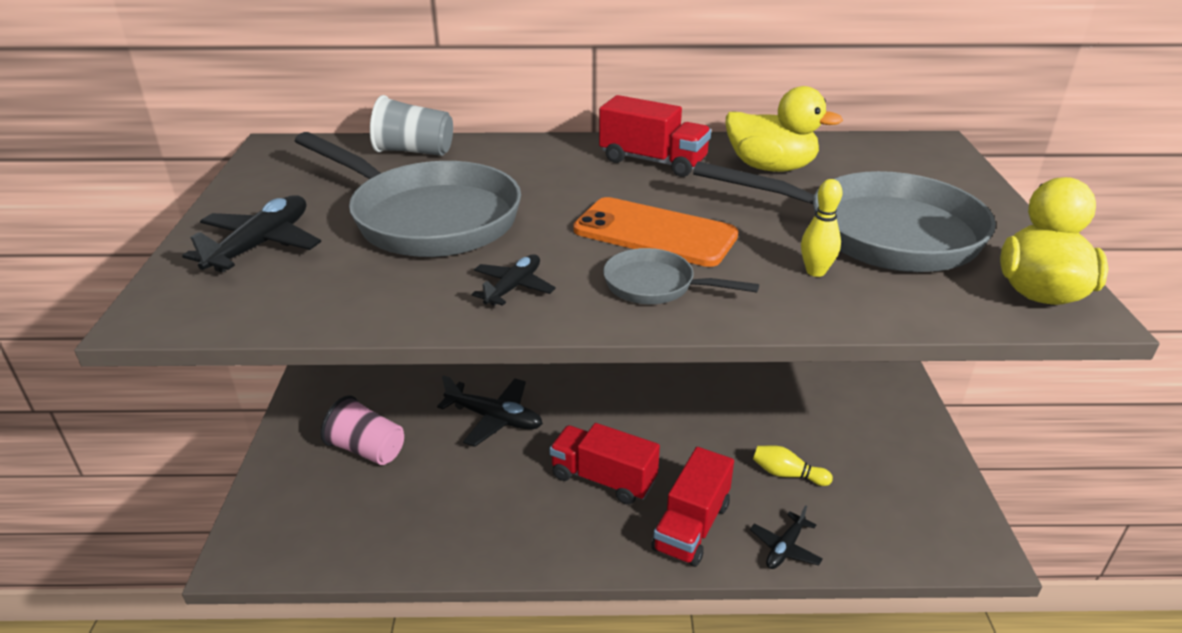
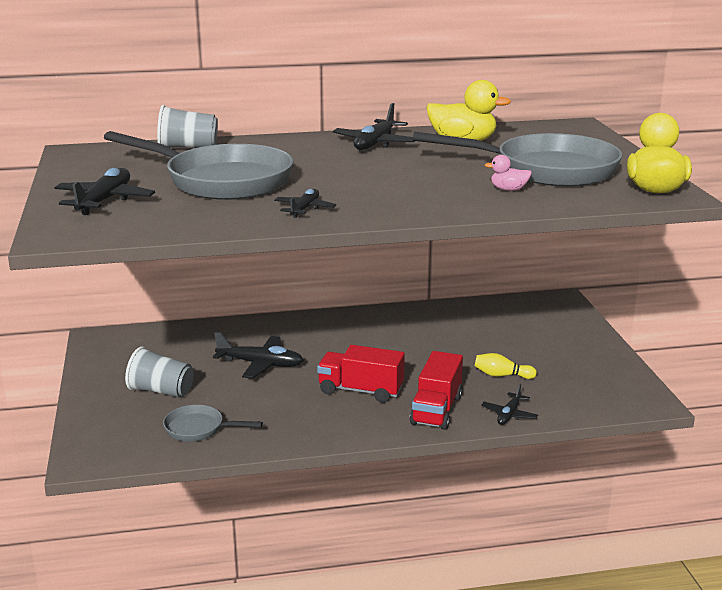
camera: 10 degrees left, 10 degrees down
pink cup [321,395,404,465] -> grey cup [125,346,194,398]
orange phone [573,197,738,267] -> none
red truck [599,95,711,177] -> black plane [333,103,415,150]
grey pan [603,248,759,304] -> grey pan moved to [163,405,263,442]
yellow bowling pin [801,179,842,277] -> pink duck [485,155,532,191]

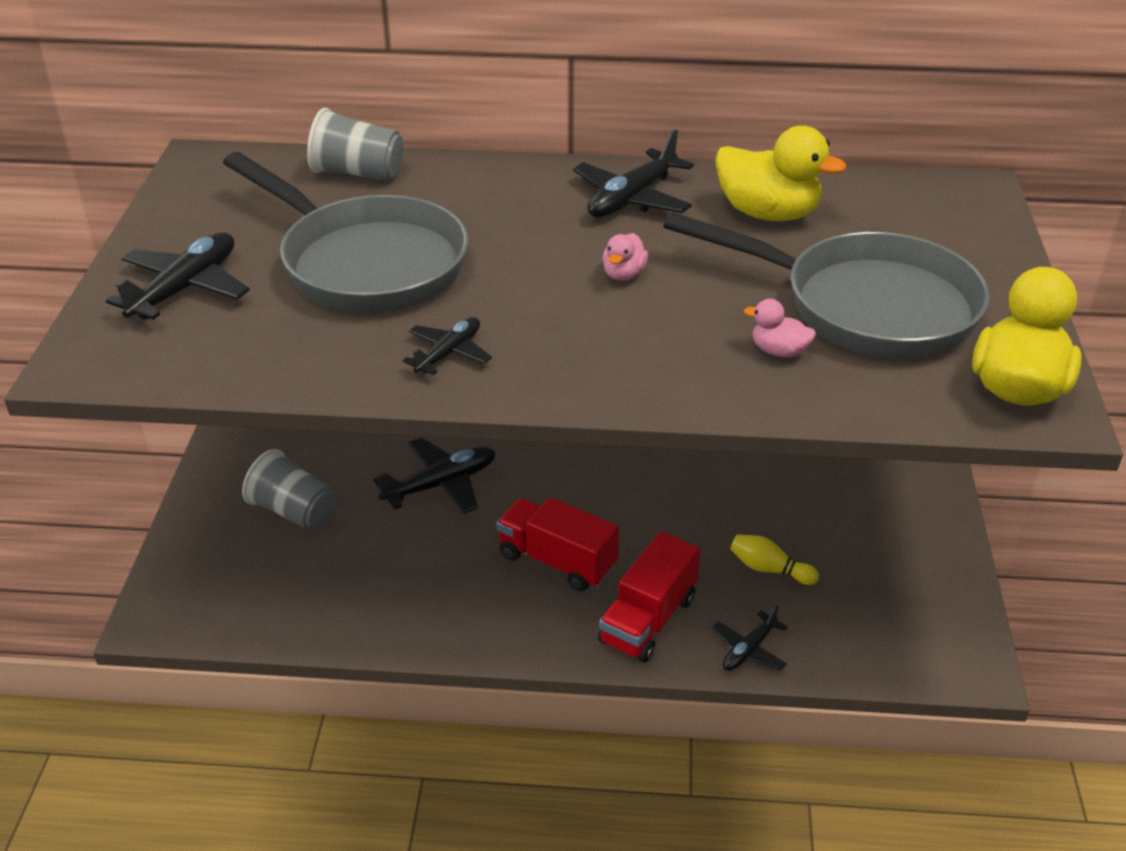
camera: 15 degrees right, 15 degrees up
grey pan [163,405,263,442] -> none
black plane [213,332,303,379] -> black plane turned 60 degrees counterclockwise [373,437,495,514]
none -> pink duck [602,233,648,281]

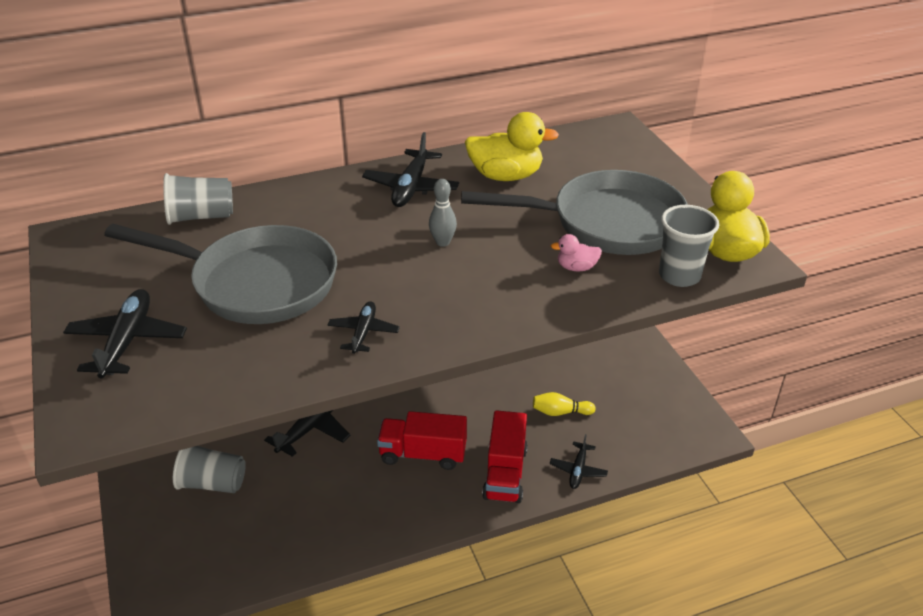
camera: 25 degrees left, 0 degrees up
pink duck [602,233,648,281] -> grey bowling pin [429,179,457,247]
none -> grey cup [659,205,719,287]

